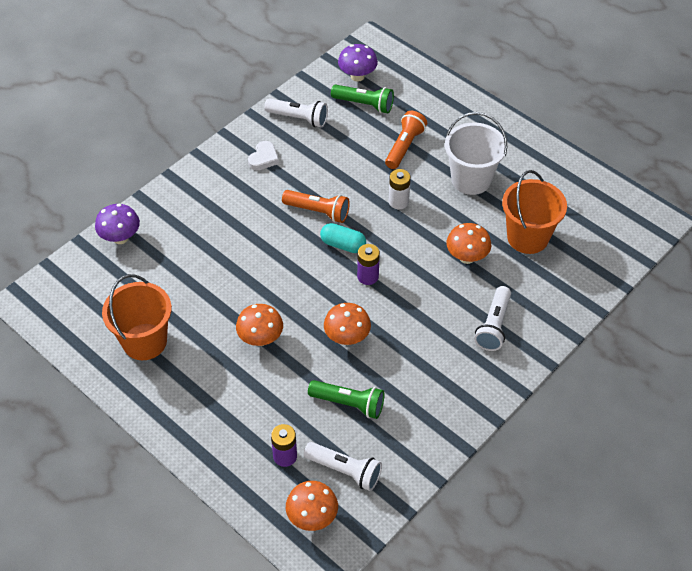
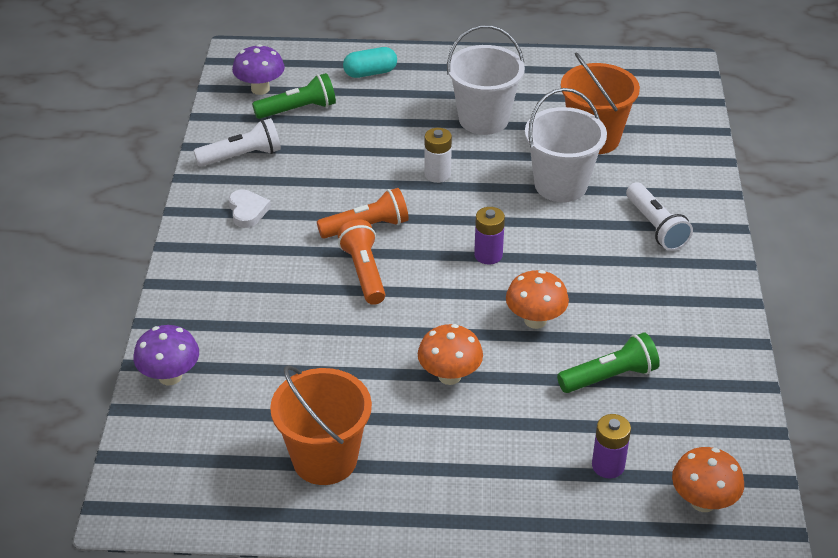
camera: 40 degrees left, 10 degrees down
white flashlight [304,442,382,491] -> none
turquoise capsule [320,223,366,253] -> turquoise capsule moved to [343,47,397,78]
orange flashlight [385,111,427,169] -> orange flashlight moved to [338,219,385,305]
orange mushroom [446,223,491,264] -> white bucket [525,88,607,202]

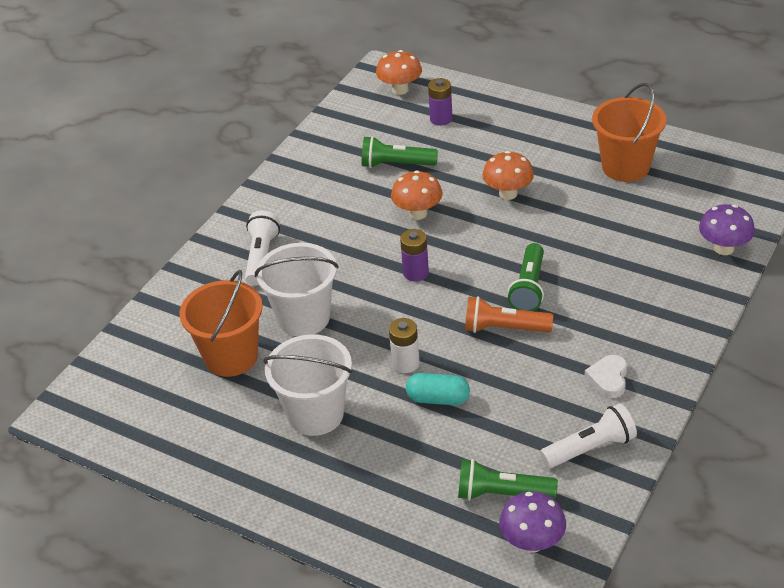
camera: 150 degrees left, 0 degrees up
white flashlight [194,118,281,167] -> white flashlight turned 150 degrees clockwise [540,404,637,468]
orange flashlight [338,219,385,305] -> green flashlight [508,243,544,311]
turquoise capsule [343,47,397,78] -> turquoise capsule moved to [406,373,470,405]

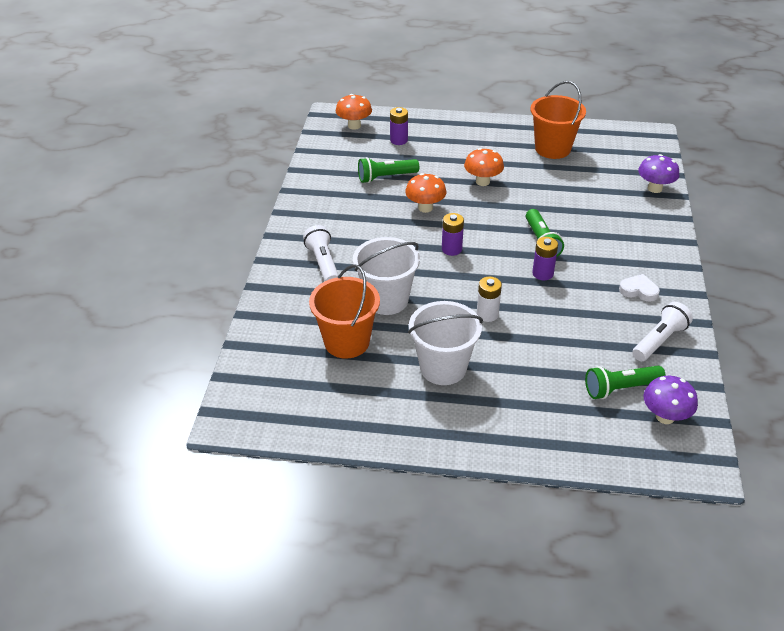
camera: 25 degrees left, 0 degrees up
turquoise capsule [406,373,470,405] -> none
orange flashlight [465,296,553,333] -> purple battery [532,237,558,280]
white heart [584,355,627,398] -> white heart turned 120 degrees clockwise [619,274,660,302]

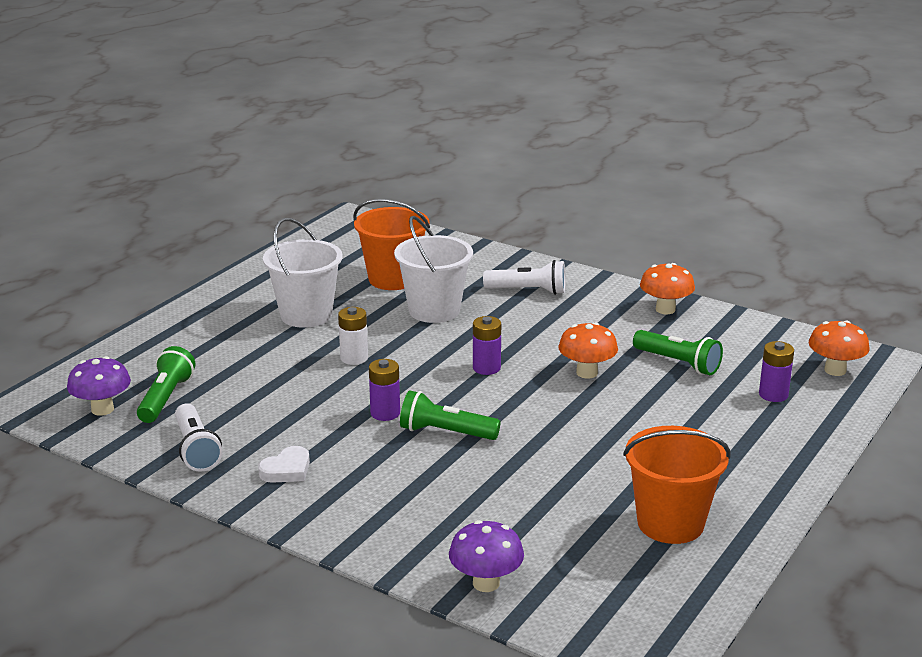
camera: 115 degrees right, 15 degrees down
green flashlight [358,157,419,183] -> green flashlight turned 120 degrees clockwise [633,330,723,375]
orange mushroom [464,148,504,186] -> orange mushroom moved to [640,263,695,314]

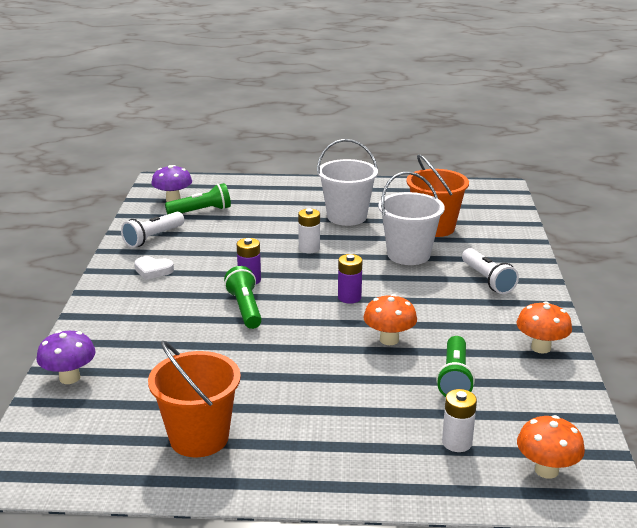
camera: 60 degrees right, 0 degrees up
purple battery [759,341,794,402] -> white battery [442,389,477,452]

